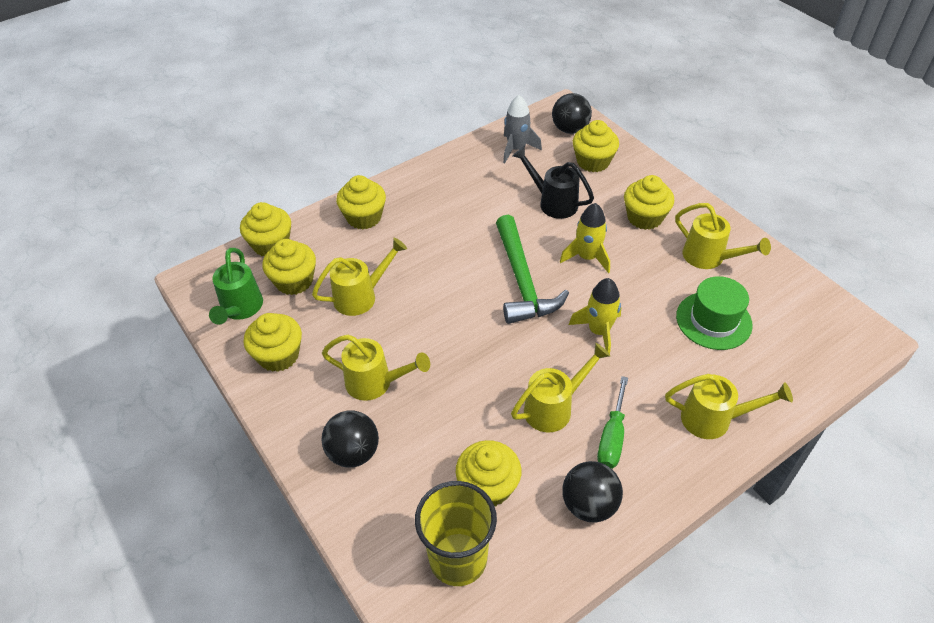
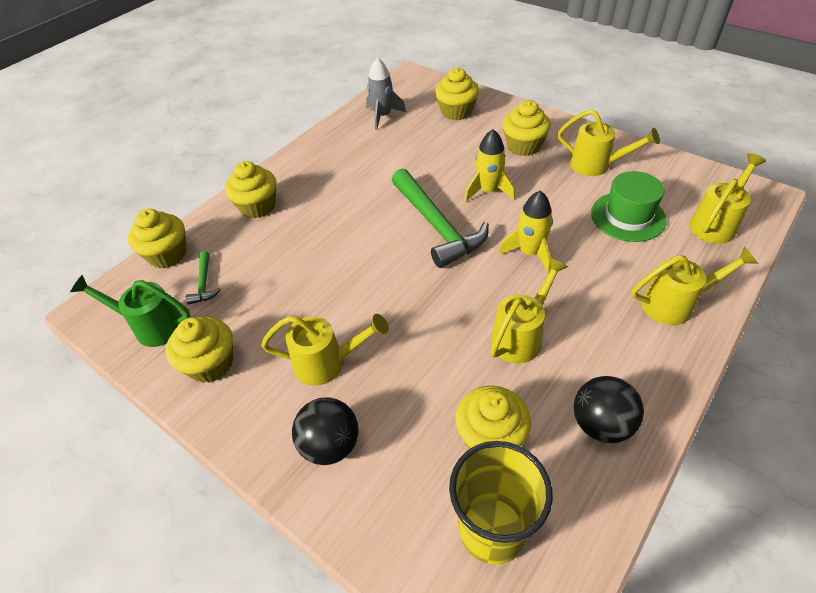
camera: 15 degrees left, 0 degrees up
green watering can [209,248,263,325] -> green watering can turned 120 degrees clockwise [70,275,190,347]
yellow cupcake [262,239,316,295] -> green hammer [186,251,221,305]
yellow watering can [312,238,407,316] -> yellow watering can moved to [689,153,766,244]
black watering can [513,146,594,219] -> none
black ball [552,93,592,134] -> none
green screwdriver [597,376,628,469] -> none

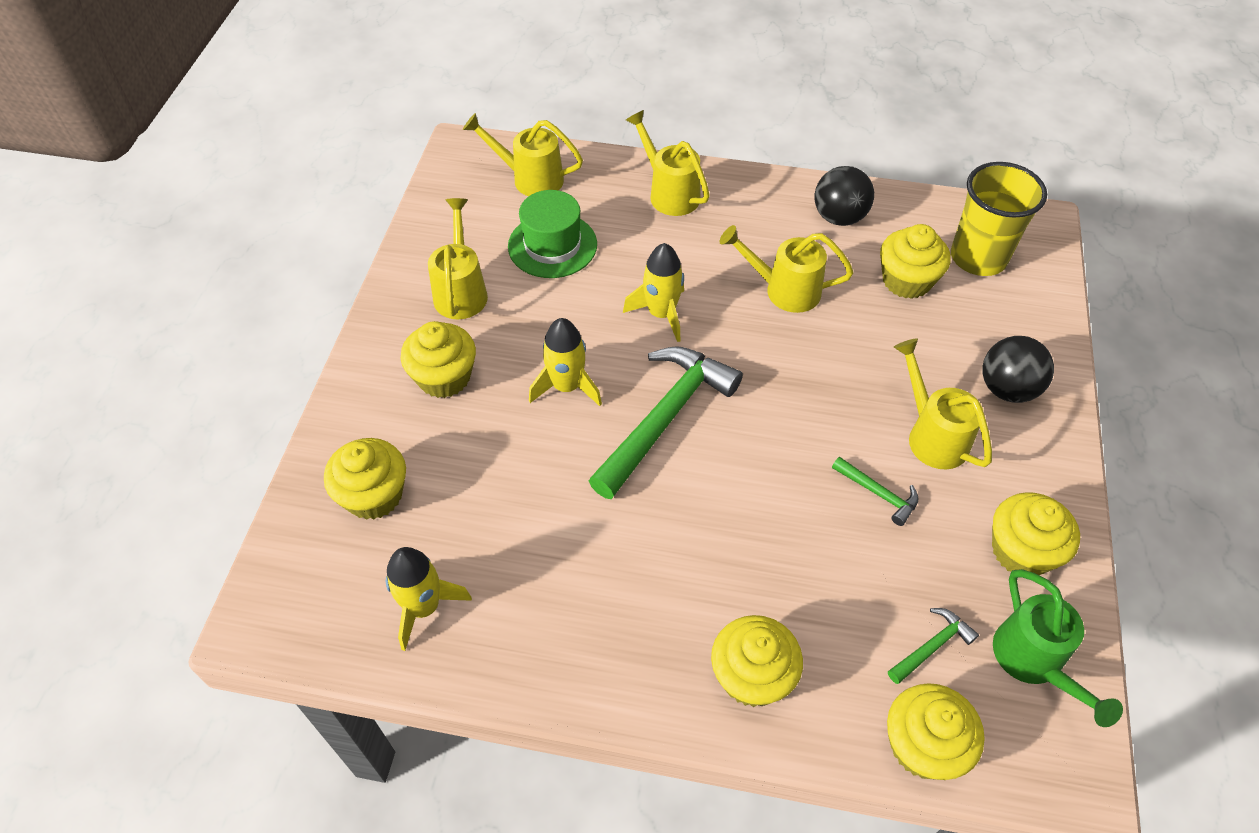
camera: 120 degrees left, 5 degrees up
grey rocket [366,57,406,130] -> yellow rocket [386,547,472,651]
none -> green hammer [832,456,919,526]

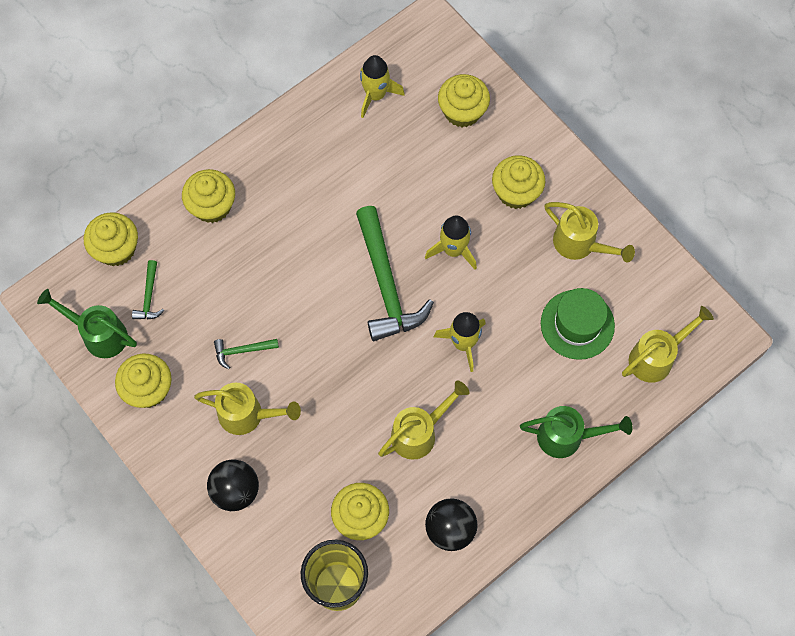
camera: 130 degrees right, 15 degrees up
yellow watering can [626,110,710,216] -> green watering can [520,406,633,458]

